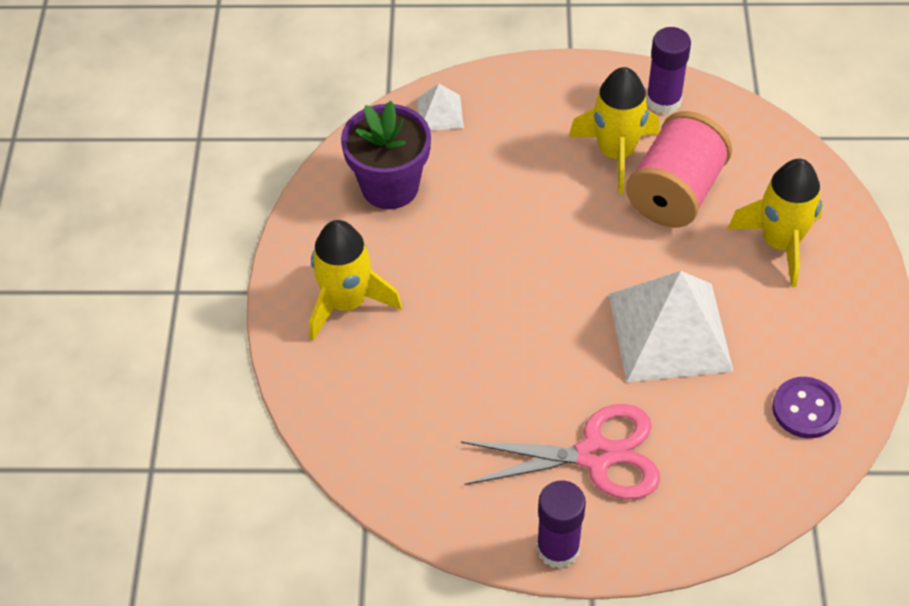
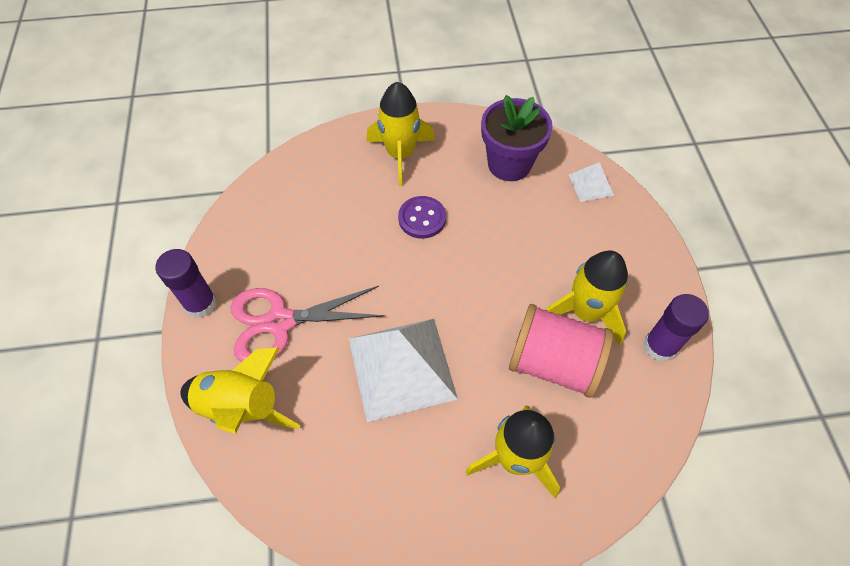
camera: 80 degrees right, 5 degrees up
pink scissors [461,404,660,500] -> pink scissors turned 90 degrees clockwise [231,286,385,362]
purple button [772,377,841,438] -> purple button moved to [398,196,446,239]
none -> yellow rocket [180,347,300,434]

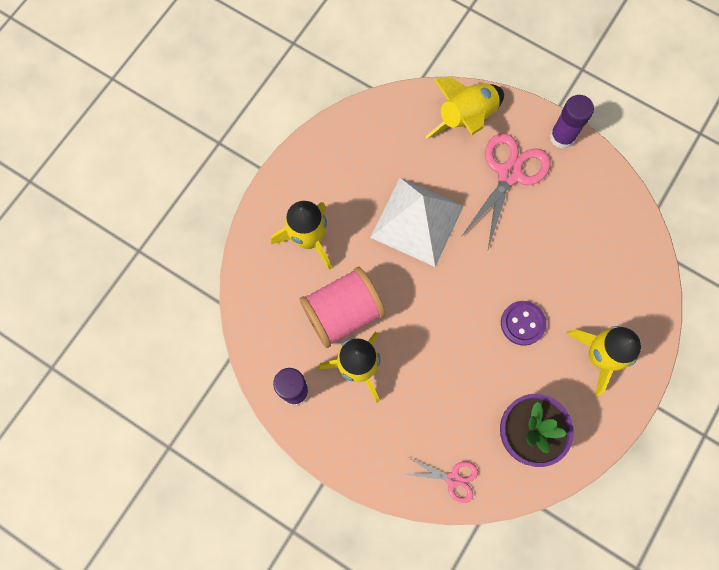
camera: 130 degrees right, 15 degrees up
white pyramid [569,162,614,202] -> pink scissors [404,457,478,503]

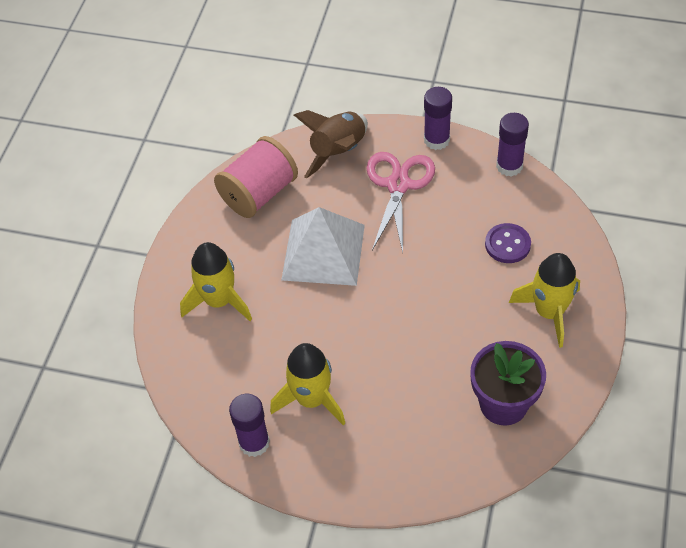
camera: 15 degrees left, 20 degrees down
pink spool [299,267,386,348] -> pink spool moved to [214,136,298,218]
pink scissors [404,457,478,503] -> none
yellow rocket [425,76,504,139] -> brown rocket [294,110,368,179]
purple button [501,301,546,346] -> purple button moved to [485,223,531,263]
none -> purple glue stick [496,113,529,177]

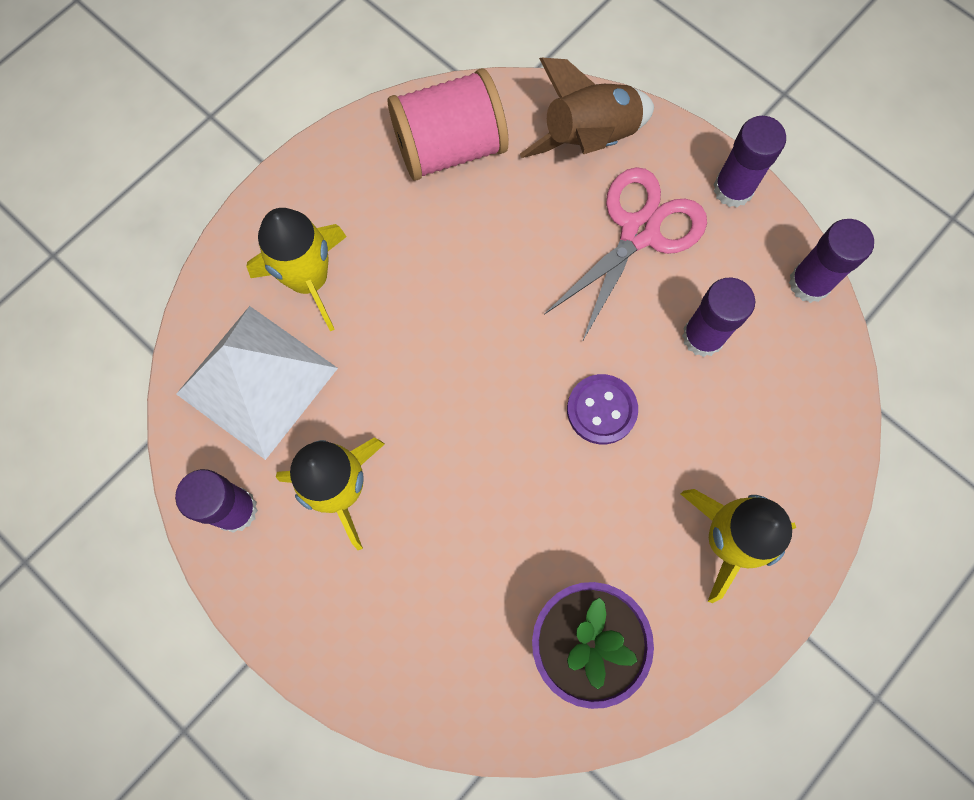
camera: 25 degrees right, 20 degrees up
white pyramid [281,207,365,286] -> white pyramid moved to [176,306,338,460]
purple button [485,223,531,263] -> purple button moved to [567,374,638,444]
none -> purple glue stick [682,278,755,357]

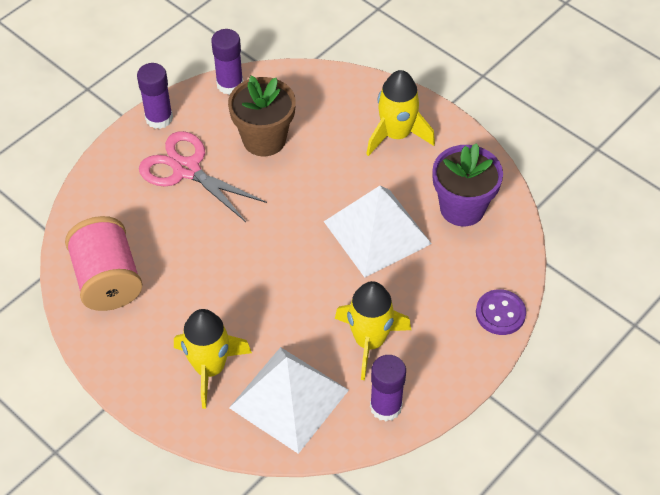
camera: 90 degrees left, 20 degrees down
brown rocket [520,58,654,158] -> none
purple button [567,374,638,444] -> purple button moved to [476,289,526,335]
purple glue stick [682,278,755,357] -> brown flower pot [228,76,296,156]
none -> white pyramid [324,186,432,278]

